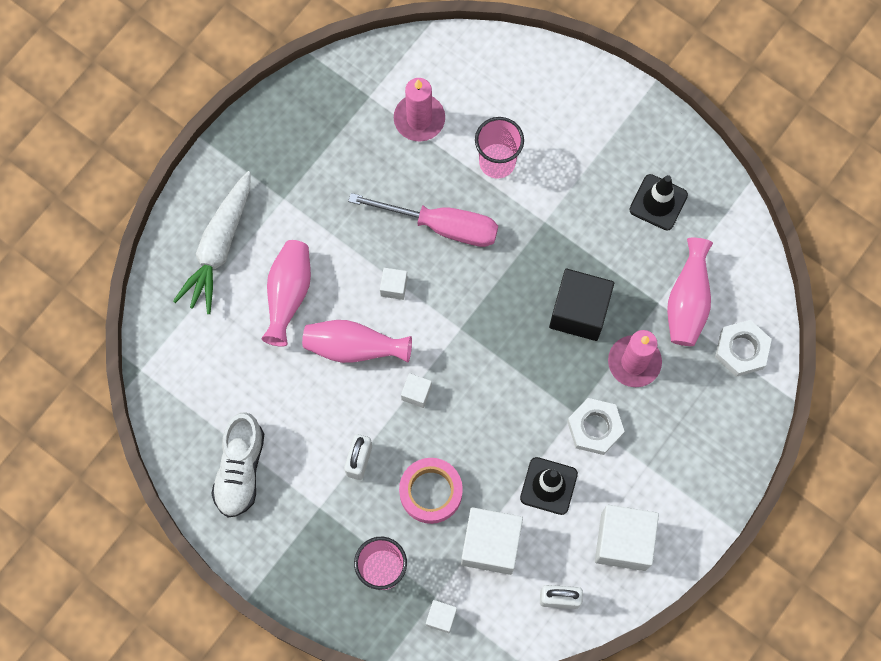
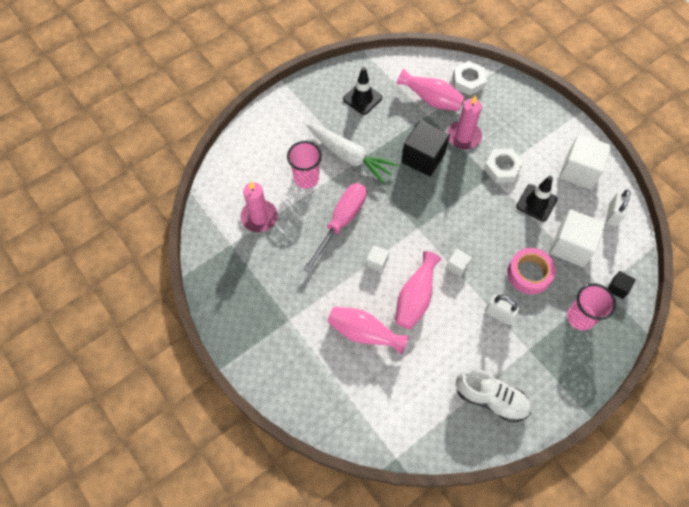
camera: 75 degrees left, 10 degrees down
white carrot [173,171,251,314] -> white carrot moved to [306,124,398,184]
white cube [426,600,457,633] -> black cube [608,271,636,299]

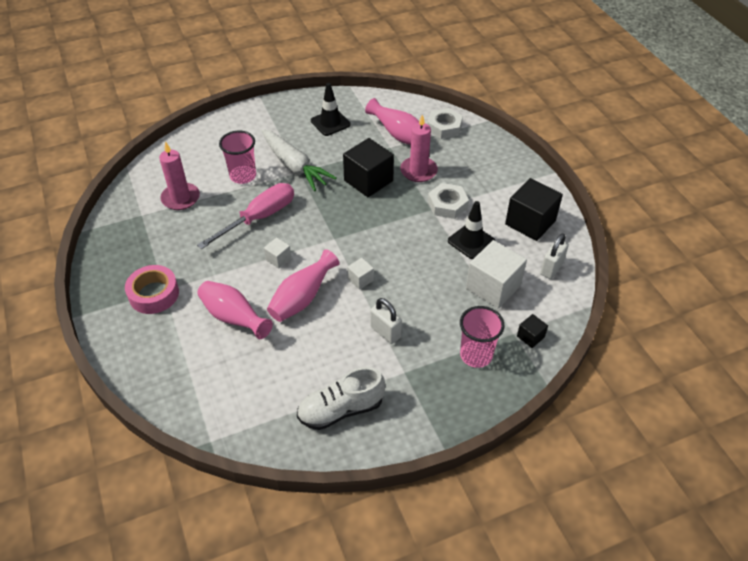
camera: 15 degrees right, 15 degrees down
white shoe [456,369,531,422] -> white shoe turned 120 degrees clockwise [297,367,385,430]
pink tape [507,248,556,295] -> pink tape moved to [125,265,179,314]
white cube [559,134,612,190] -> black cube [505,178,563,241]

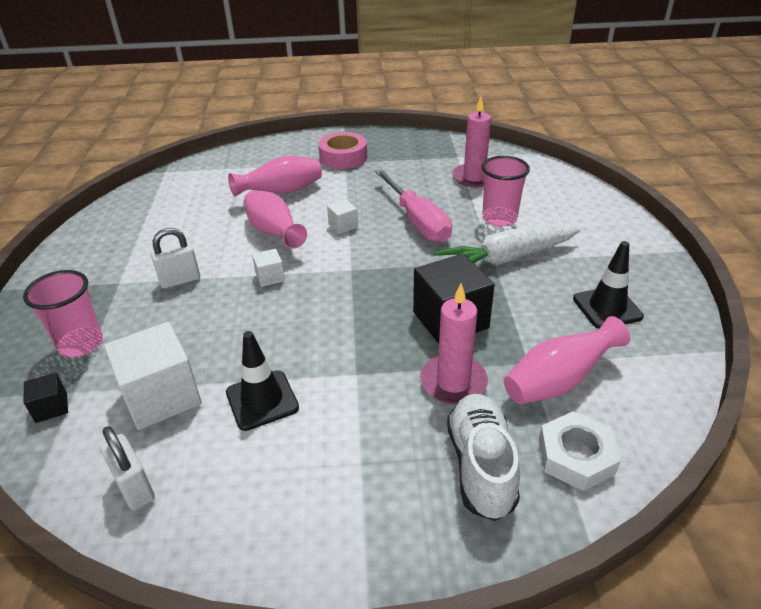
camera: 110 degrees right, 10 degrees down
white shoe [297,367,385,430] -> white shoe moved to [447,394,520,521]
white nut [428,183,469,219] -> none
black cube [505,178,563,241] -> none

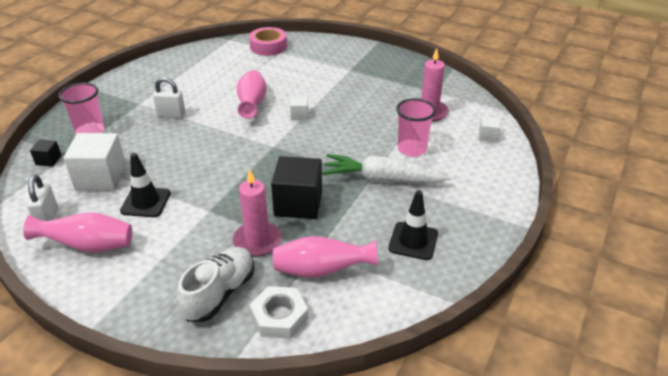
camera: 30 degrees right, 0 degrees up
pink vase [228,156,322,197] -> pink vase moved to [23,213,132,252]
white cube [252,249,285,287] -> white cube moved to [479,116,500,142]
pink tape [318,132,367,169] -> pink tape moved to [249,27,287,56]
pink screwdriver [375,169,452,243] -> none

